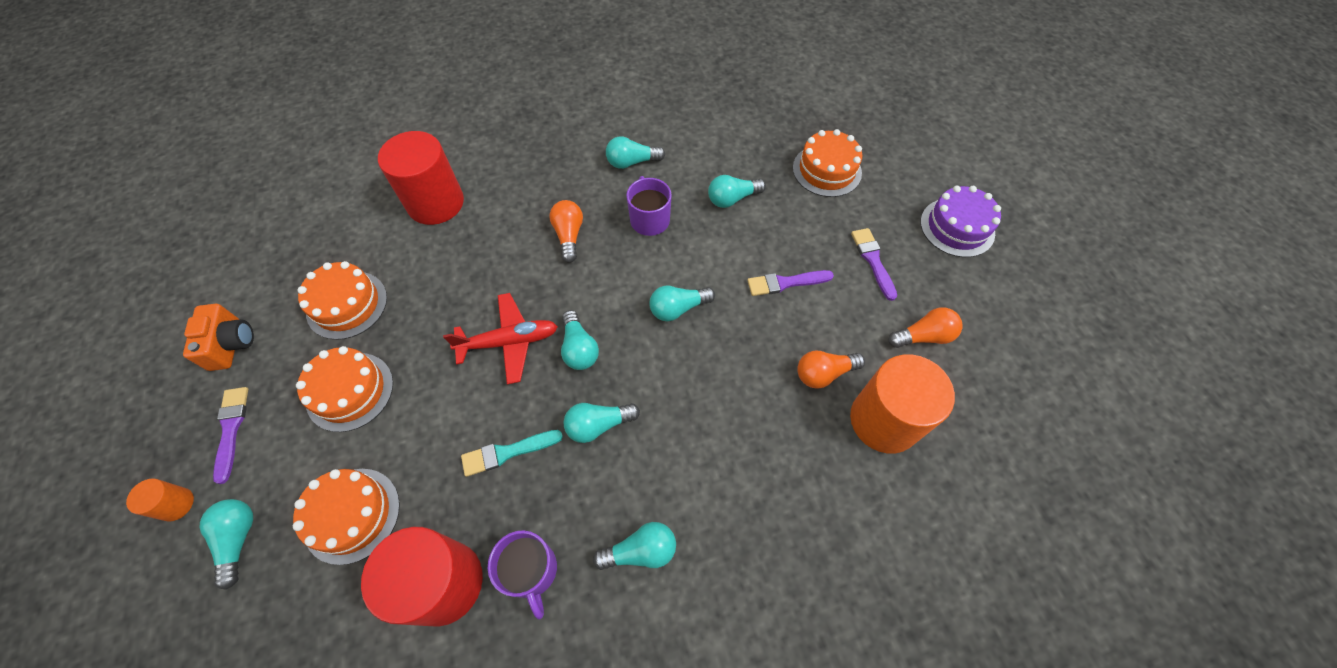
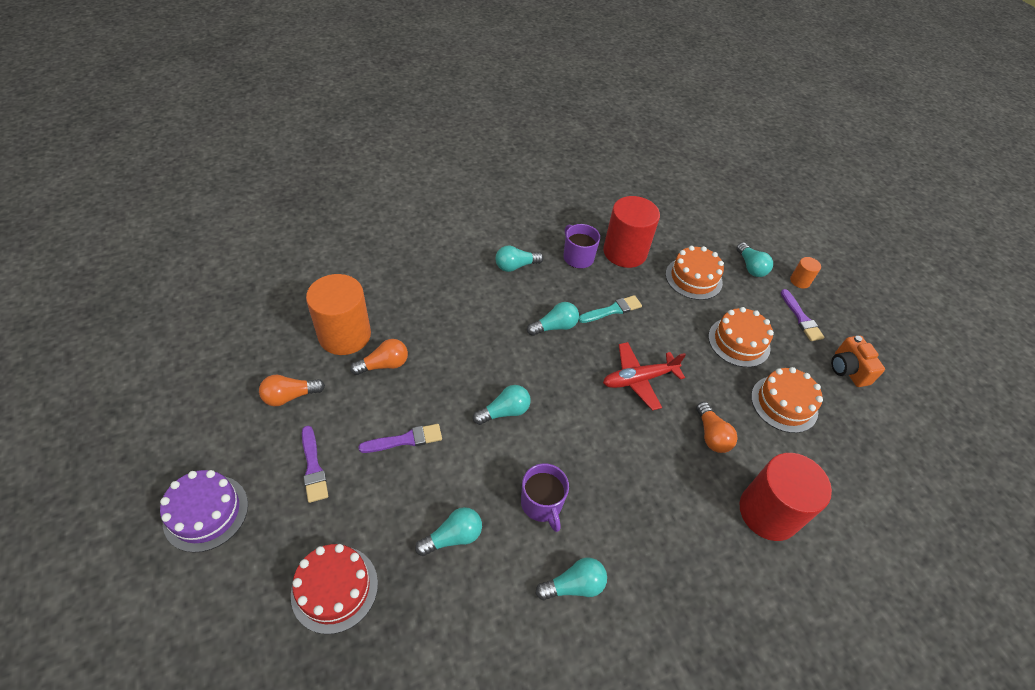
camera: 170 degrees right, 10 degrees down
orange light bulb [550,200,583,263] -> orange light bulb moved to [696,402,738,453]
turquoise light bulb [561,310,599,370] -> none
orange cake [793,129,863,197] -> red cake [291,544,378,634]

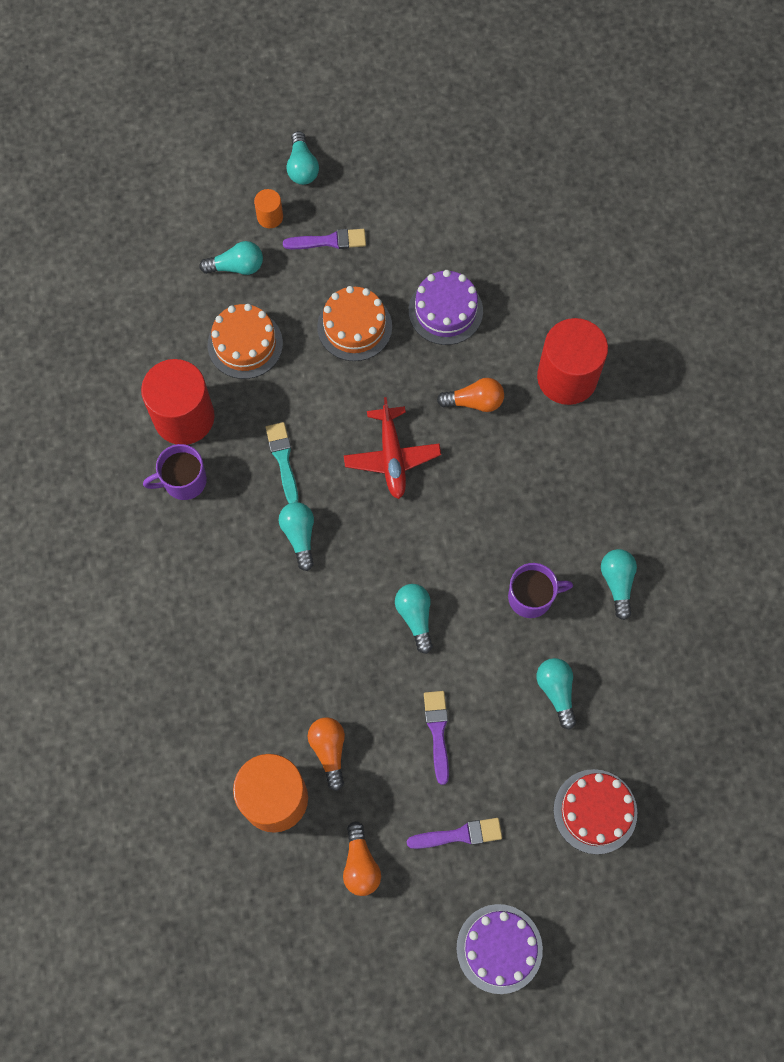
camera: 75 degrees left, 20 degrees up
turquoise light bulb [495,245,544,272] -> turquoise light bulb moved to [287,131,319,185]
orange cake [751,367,823,433] -> purple cake [409,270,483,345]
orange camera [831,335,885,387] -> none

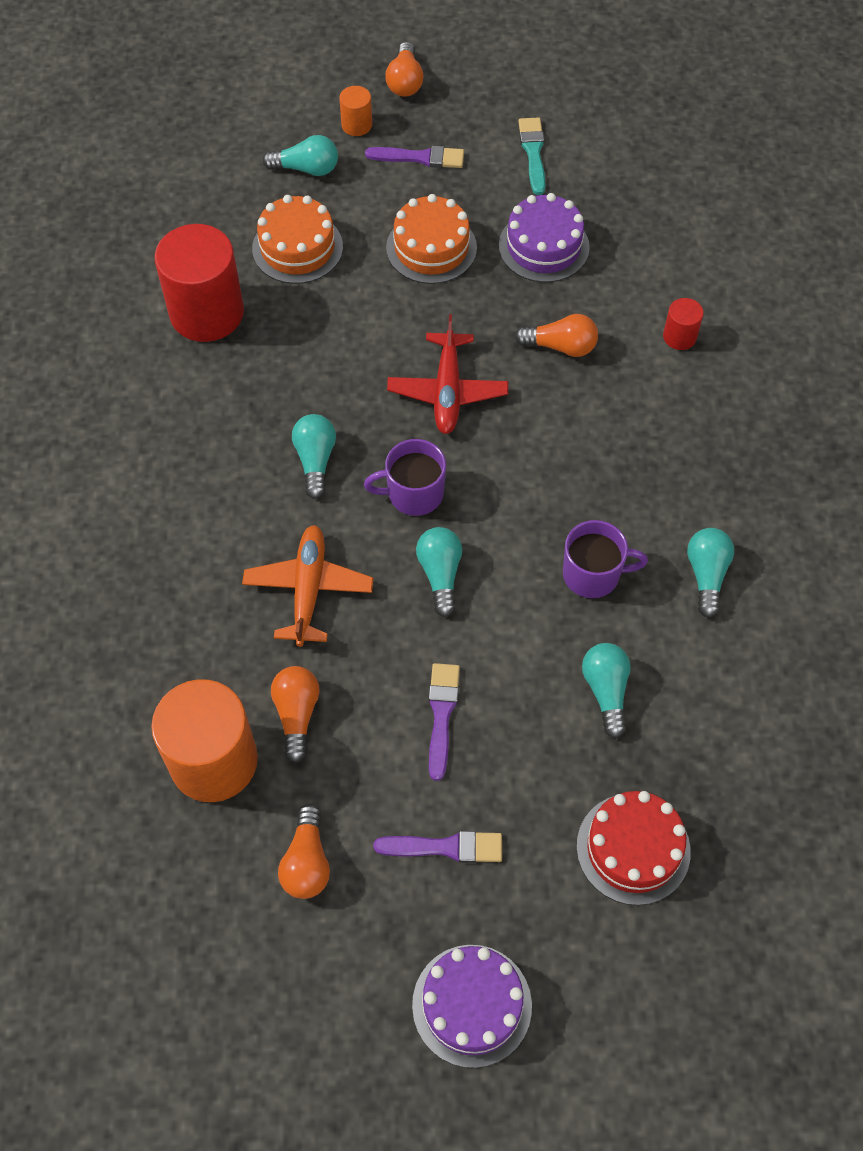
camera: 10 degrees right, 10 degrees down
purple mug [143,444,207,500] -> purple mug moved to [364,439,446,516]
turquoise brush [265,422,298,504] -> turquoise brush moved to [518,117,545,195]
turquoise light bulb [287,131,319,185] -> orange light bulb [385,42,424,97]
red cylinder [537,318,608,405] -> red cylinder [663,298,704,350], size x0.45
none -> orange plane [242,525,373,647]

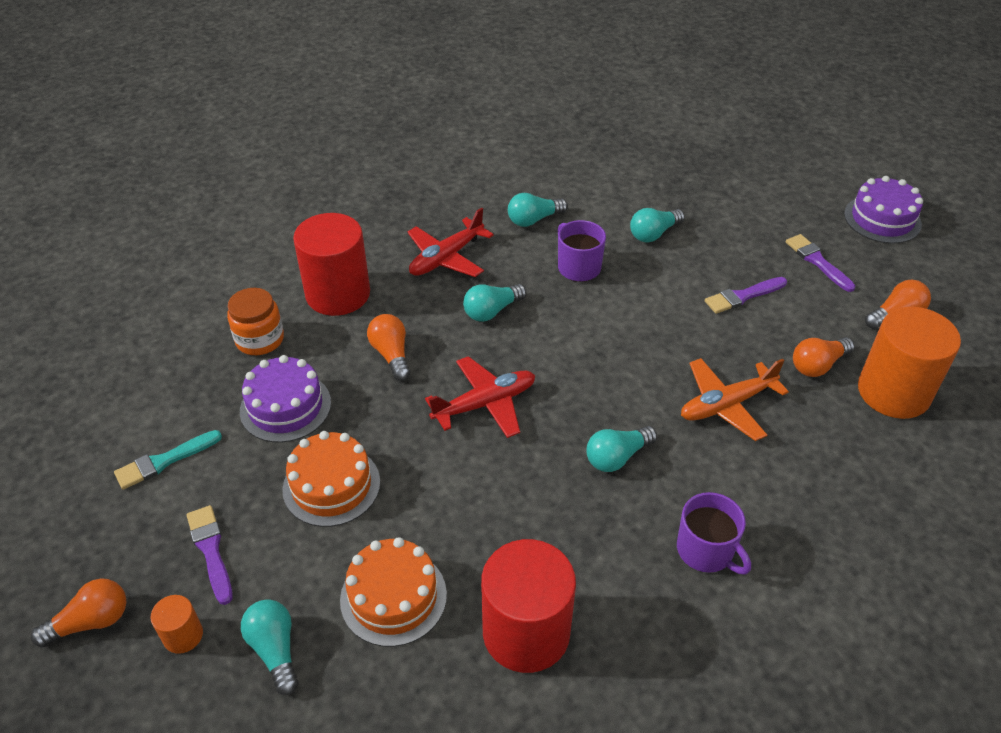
camera: 120 degrees left, 15 degrees down
purple mug [364,439,446,516] -> purple mug moved to [677,492,751,574]
turquoise light bulb [416,527,462,617] -> turquoise light bulb moved to [463,284,527,322]
red cake [577,791,691,905] -> none
red cylinder [663,298,704,350] -> red cylinder [293,213,370,316], size x2.22
none -> orange jar [227,288,284,355]
none -> red plane [408,207,494,277]

